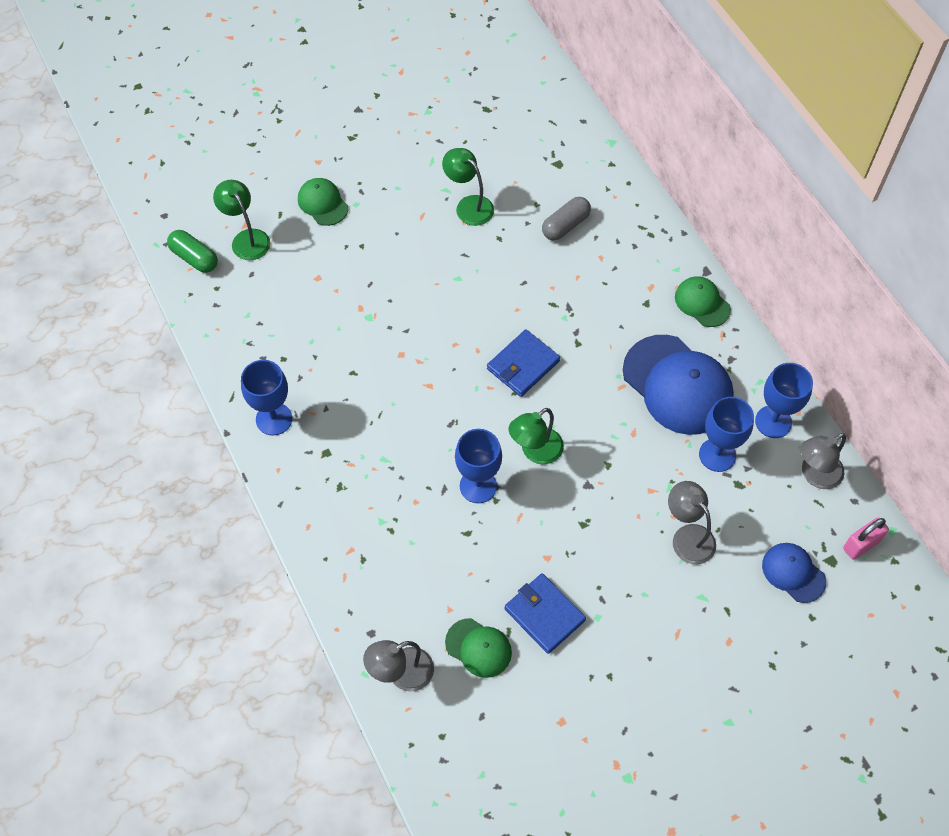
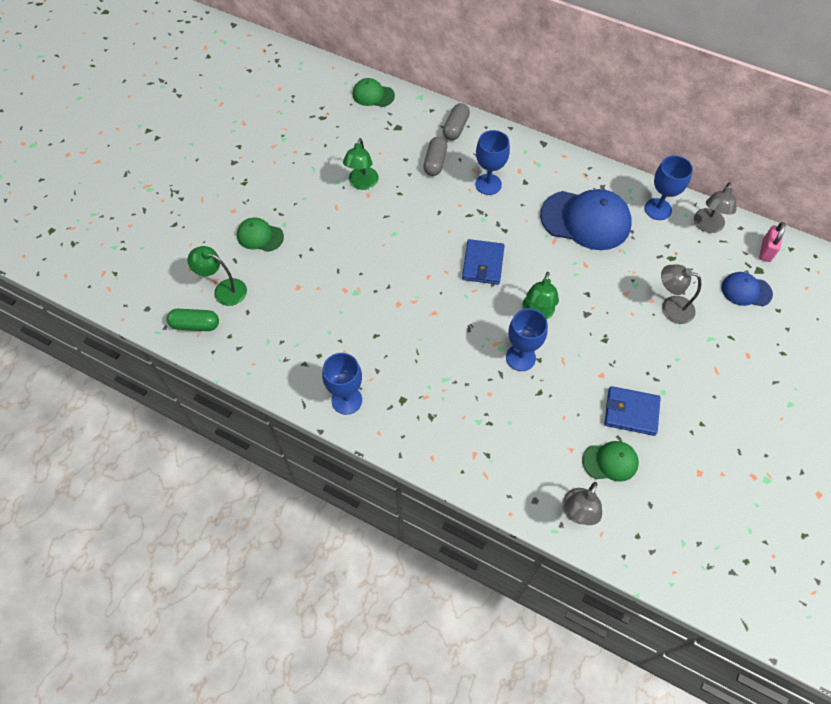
camera: 35 degrees left, 0 degrees up
green lamp [442,148,494,226] -> green lamp turned 90 degrees counterclockwise [343,138,379,190]
green cap [675,276,731,327] -> green cap moved to [353,78,395,107]
blue goblet [699,397,754,472] -> blue goblet moved to [475,130,510,195]
none -> grey capsule [443,103,470,140]

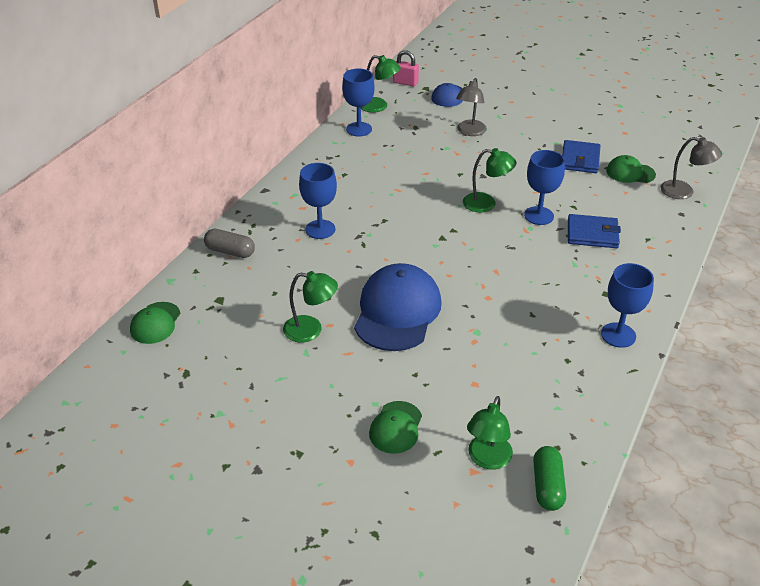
camera: 90 degrees left, 20 degrees down
grey capsule [423,137,447,176] -> none
blue wallet [462,239,505,285] -> blue wallet moved to [568,214,621,248]
blue cap [540,189,632,250] -> blue cap moved to [354,263,442,351]
green cap [582,441,639,482] -> green cap turned 75 degrees counterclockwise [606,155,656,183]
grey lamp [694,182,737,233] -> green lamp [361,55,401,113]

